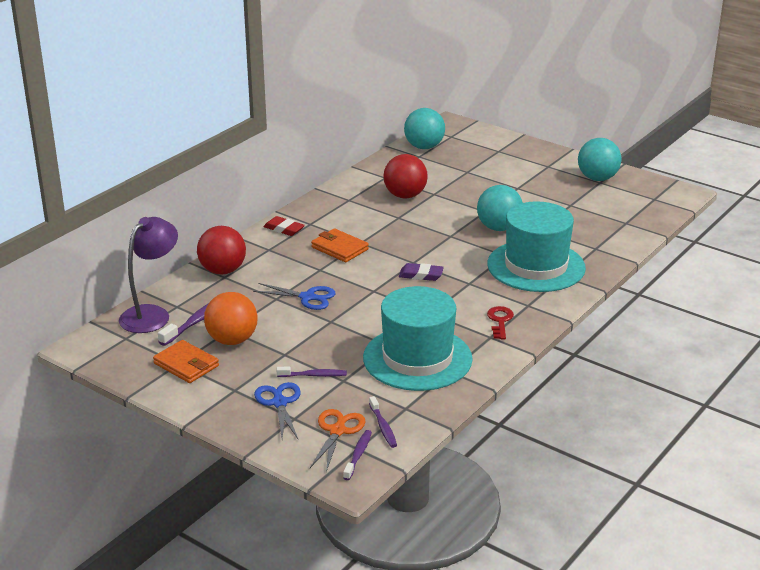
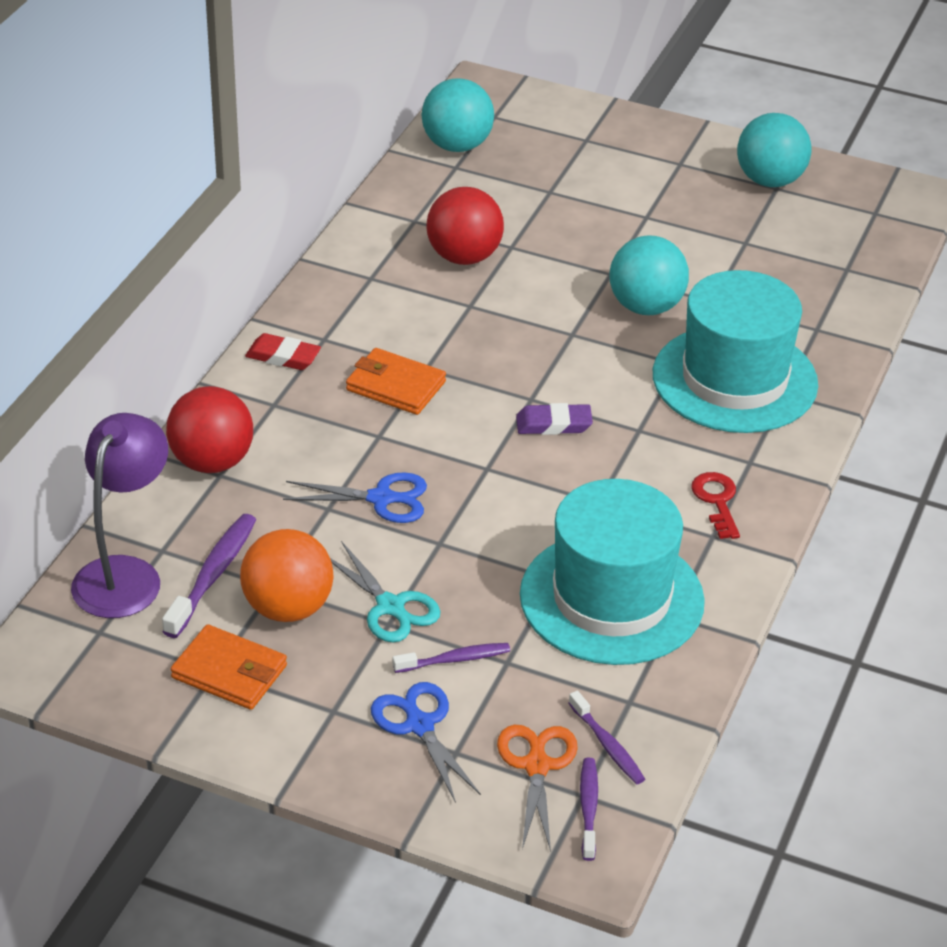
camera: 15 degrees left, 10 degrees up
none -> turquoise scissors [330,541,440,642]

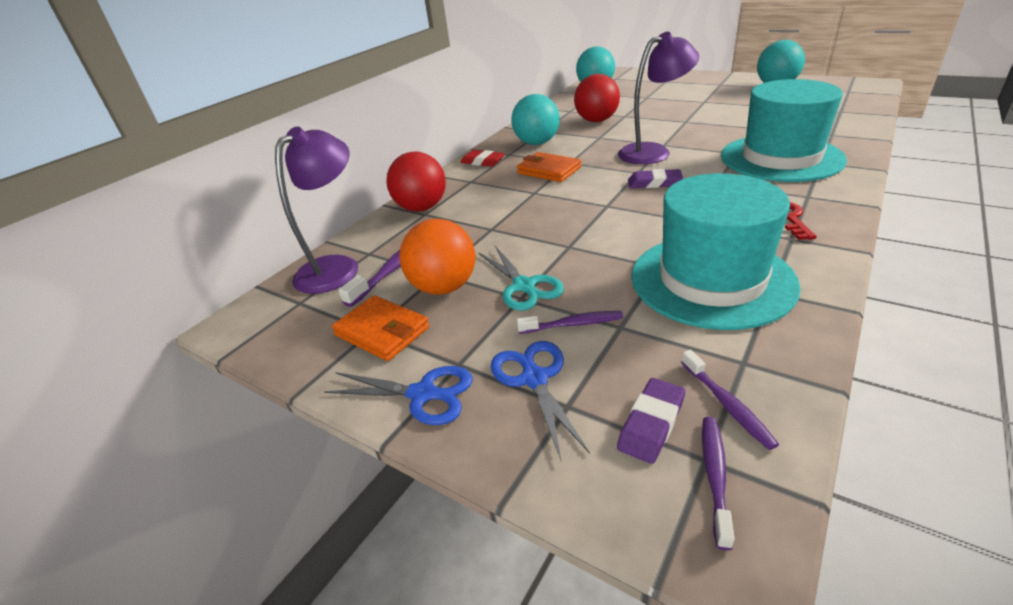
camera: 15 degrees right, 5 degrees down
blue scissors [283,472,427,523] -> blue scissors moved to [324,366,473,425]
orange scissors [497,725,578,852] -> purple eraser [617,378,685,464]
turquoise ball [609,235,689,315] -> turquoise ball moved to [512,94,560,145]
none -> purple lamp [618,32,699,164]

